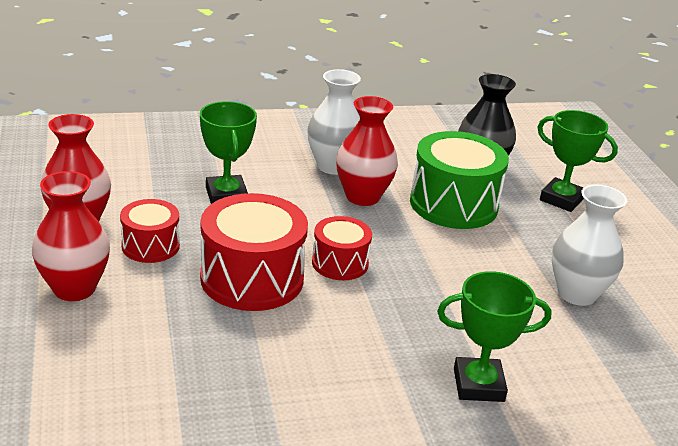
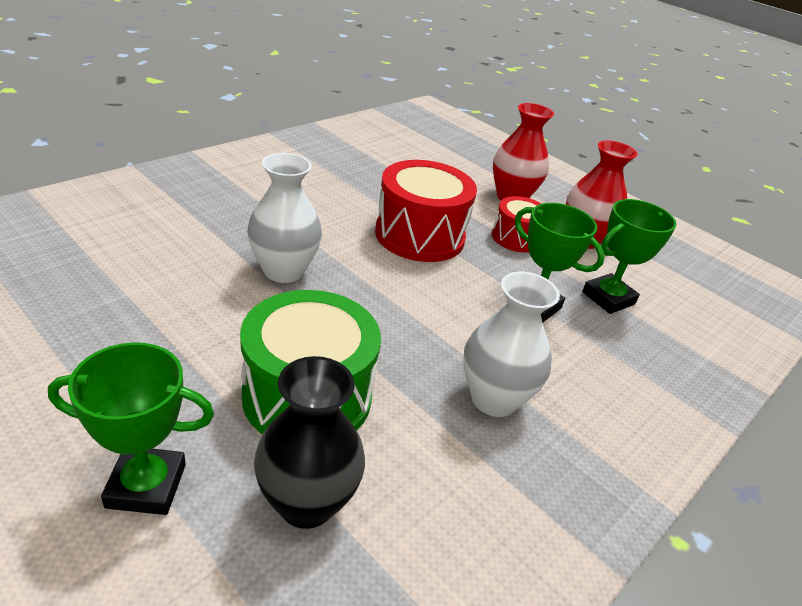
camera: 145 degrees right, 5 degrees up
red drum [312,216,372,280] -> none
red vase [336,96,398,206] -> none
green trophy [437,271,552,402] -> green trophy moved to [582,199,676,314]
white vase [552,184,627,306] -> white vase moved to [247,153,322,283]

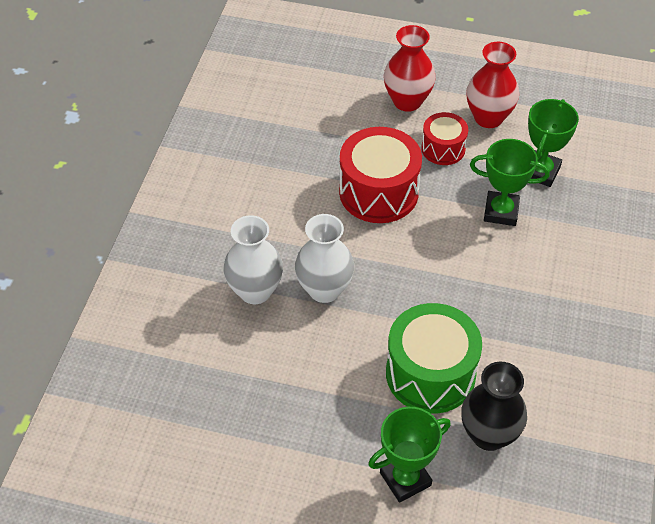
camera: 25 degrees left, 15 degrees up
white vase [463,272,560,417] -> white vase moved to [223,215,283,304]

